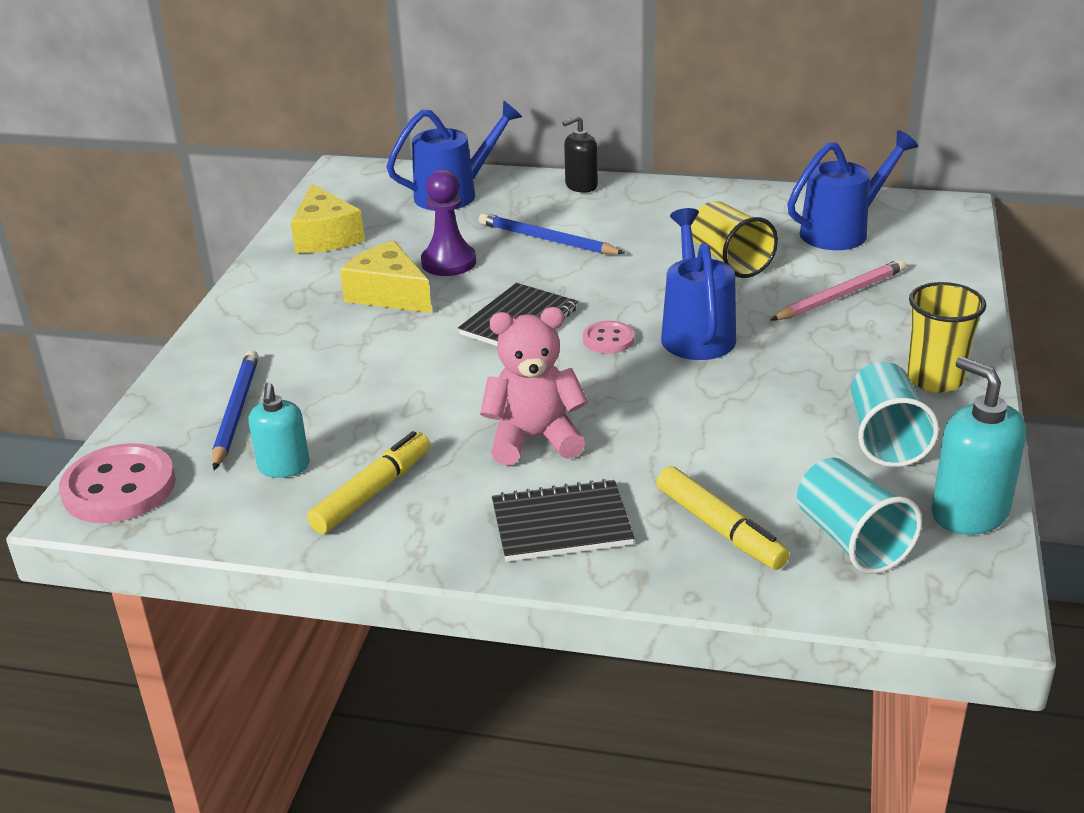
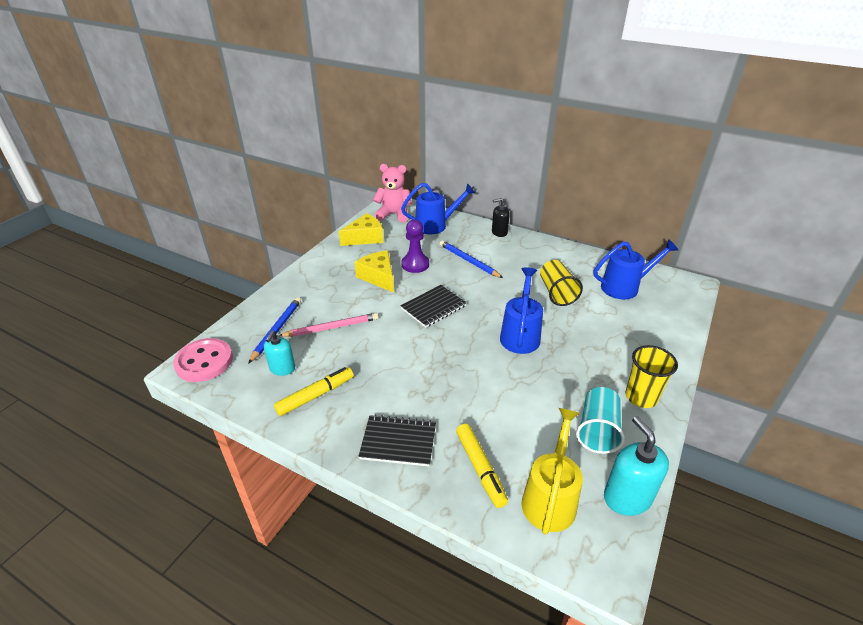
camera: 15 degrees right, 5 degrees up
yellow cheese [291,184,365,253] -> yellow cheese turned 120 degrees counterclockwise [339,213,383,246]
pink teddy bear [480,307,588,466] -> pink teddy bear moved to [373,164,412,222]
pink button [583,321,634,354] -> none
pink pencil [770,259,906,320] -> pink pencil moved to [279,313,378,337]
turquoise cup [797,458,922,574] -> yellow watering can [521,408,583,535]

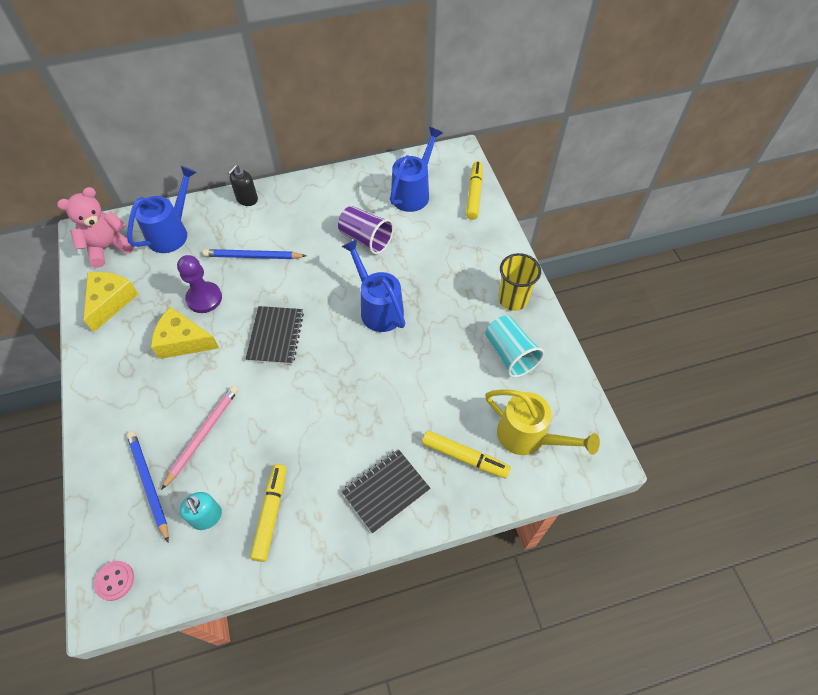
camera: 45 degrees left, 20 degrees up
pink button [173,338,233,382] -> pink button [94,561,134,601], size x0.53
yellow watering can [521,408,583,535] -> yellow watering can turned 150 degrees clockwise [485,389,600,455]
yellow cup [540,260,583,306] -> purple cup [338,206,394,254]
turquoise soap dispenser [604,416,669,516] -> none
none -> yellow marker [466,161,483,220]

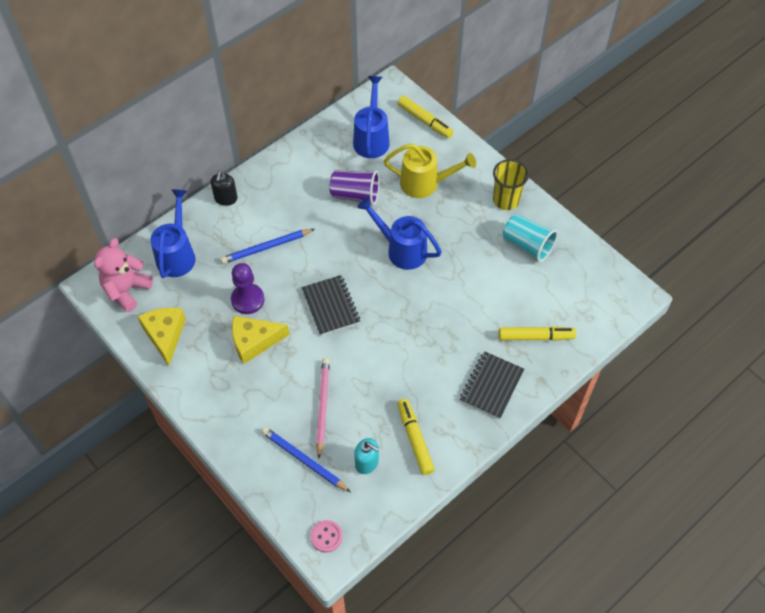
camera: 25 degrees left, 0 degrees up
yellow marker [466,161,483,220] -> yellow marker turned 150 degrees clockwise [398,96,454,138]
yellow watering can [485,389,600,455] -> yellow watering can moved to [384,143,476,198]

